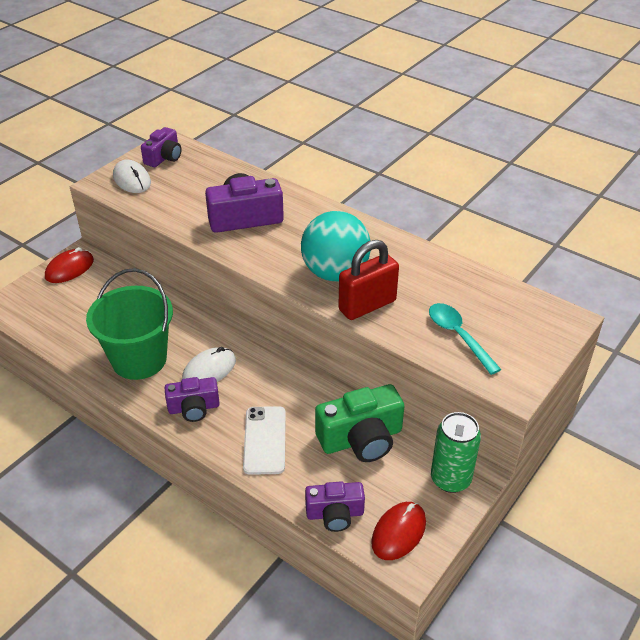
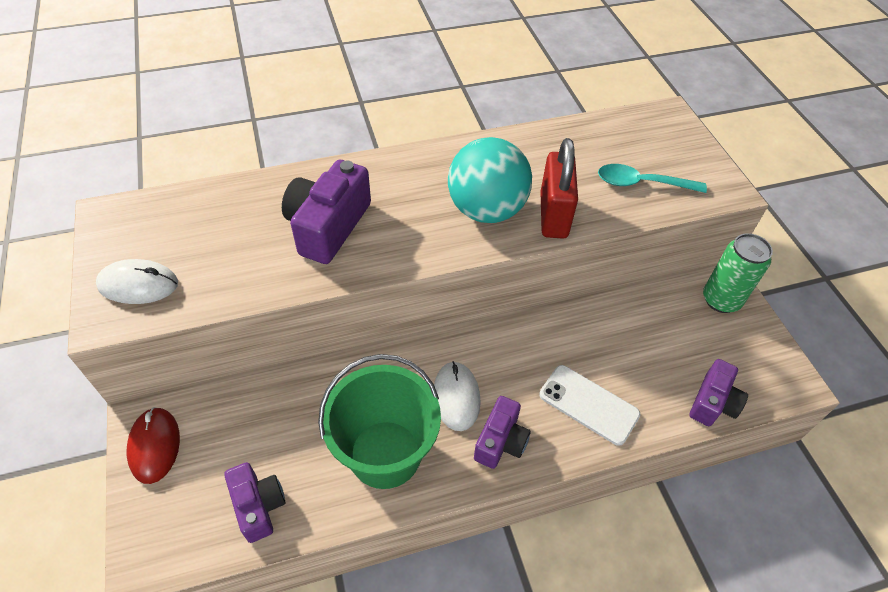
camera: 55 degrees left, 10 degrees up
purple camera [141,127,181,167] -> purple camera moved to [224,462,286,543]
green camera [315,384,404,462] -> none
red mouse [371,502,426,560] -> none

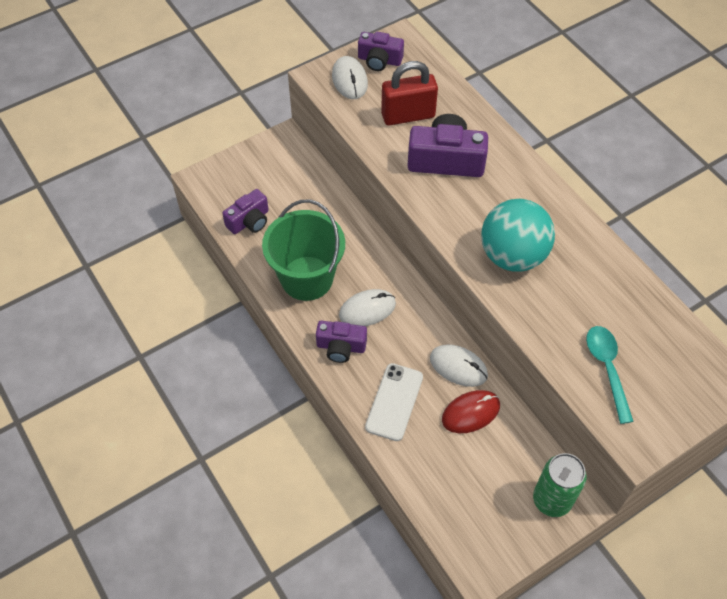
camera: 75 degrees right, 5 degrees up
red mouse [127,407,180,484] -> red mouse moved to [442,390,500,433]
red padlock [540,138,578,238] -> red padlock moved to [381,61,438,126]
purple camera [689,359,748,426] -> purple camera moved to [358,32,404,71]
none -> white mouse [430,345,488,387]

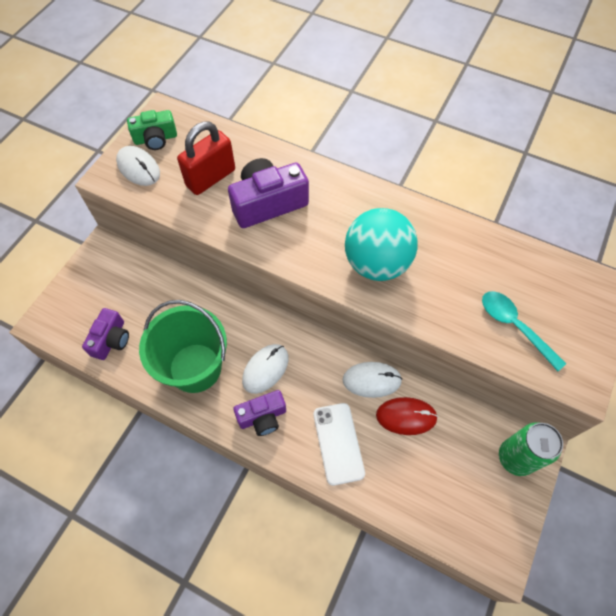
camera: 30 degrees left, 5 degrees up
purple camera [358,32,404,71] -> green camera [127,110,177,150]
red mouse [442,390,500,433] -> red mouse turned 60 degrees clockwise [376,397,438,435]

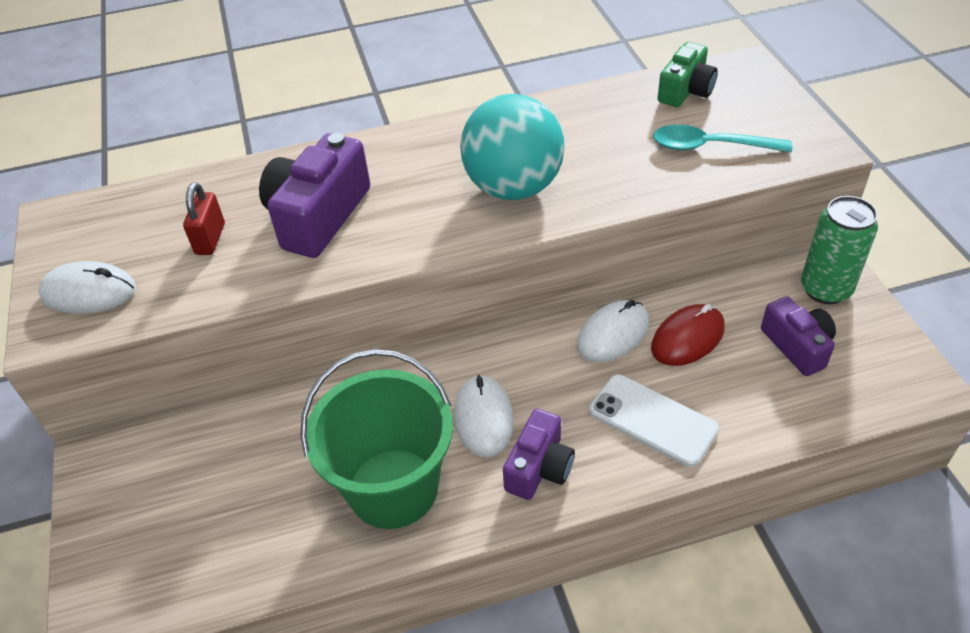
camera: 40 degrees left, 15 degrees down
purple camera [82,308,129,360] -> purple camera moved to [761,296,836,376]
green camera [127,110,177,150] -> green camera moved to [658,42,718,107]
red padlock [177,122,235,195] -> red padlock [183,182,225,255], size x0.59

